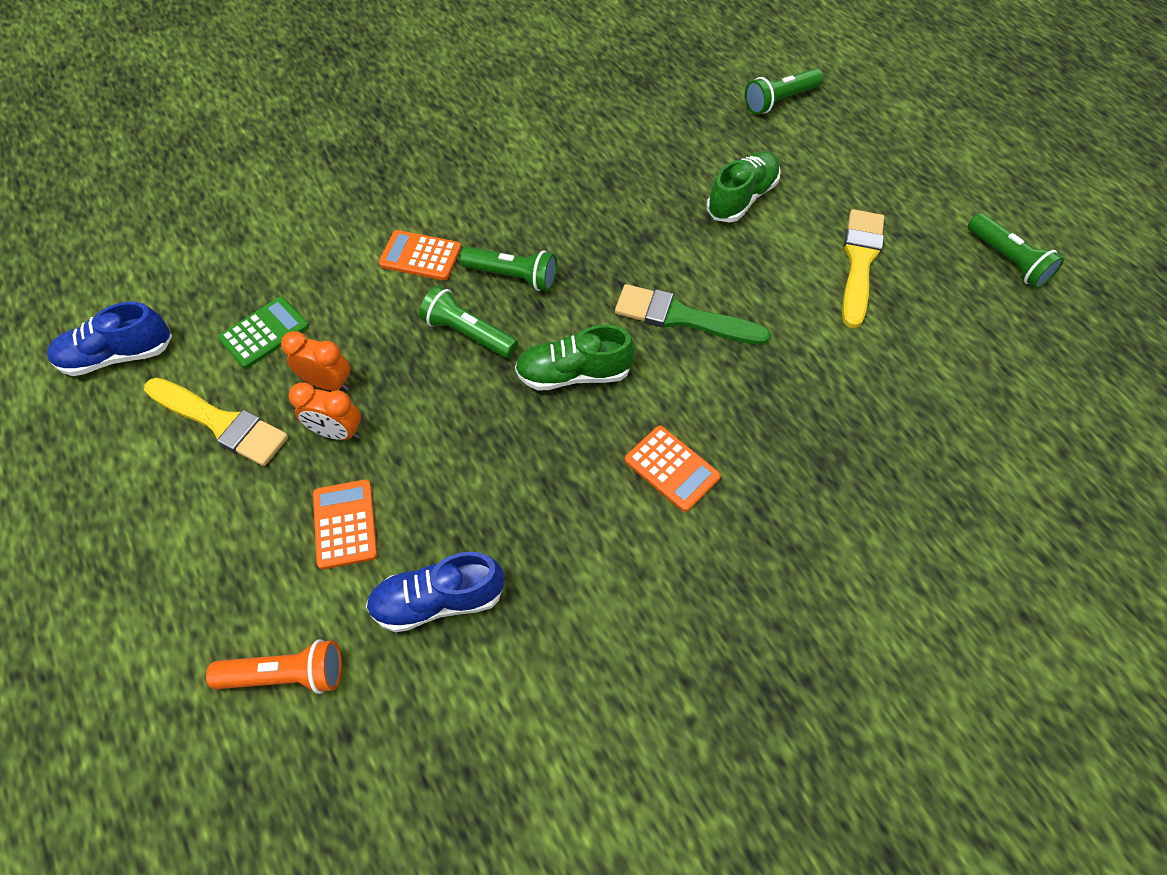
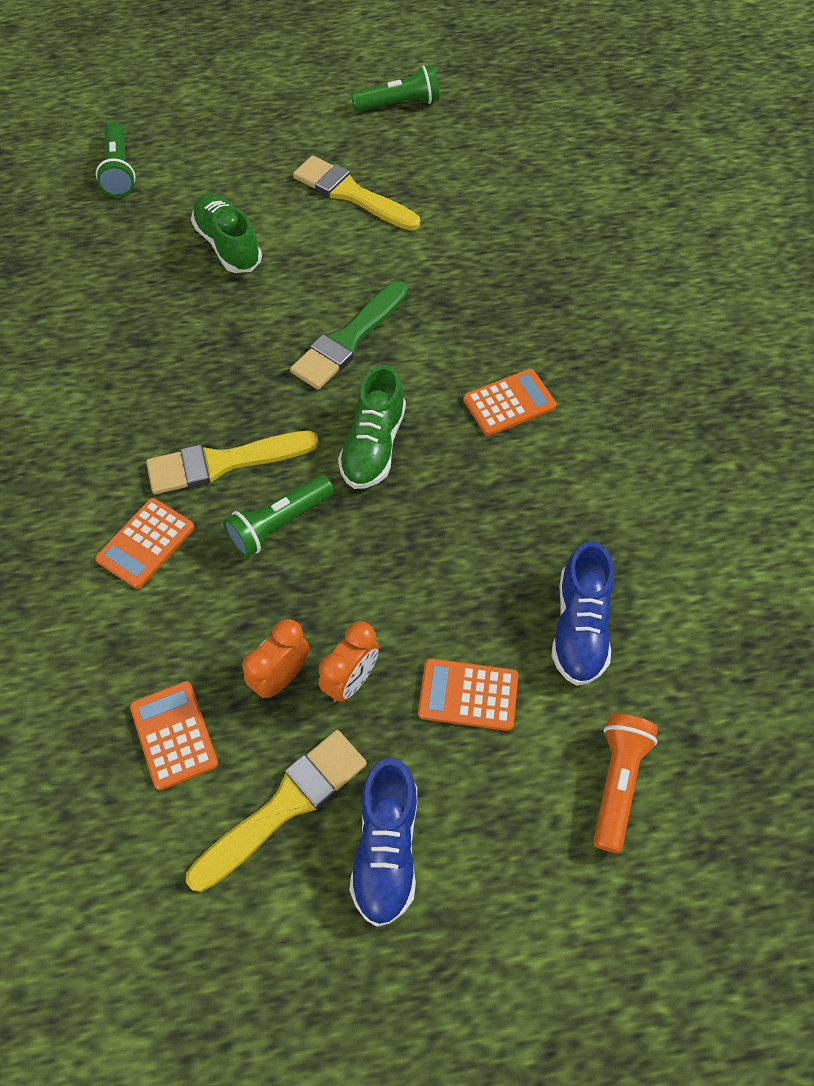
camera: 70 degrees left, 0 degrees up
blue shoe [47,302,172,376] -> blue shoe moved to [349,757,417,927]
green calculator [218,297,309,369] -> orange calculator [130,681,218,790]
green flashlight [460,247,557,291] -> yellow brush [146,431,319,494]

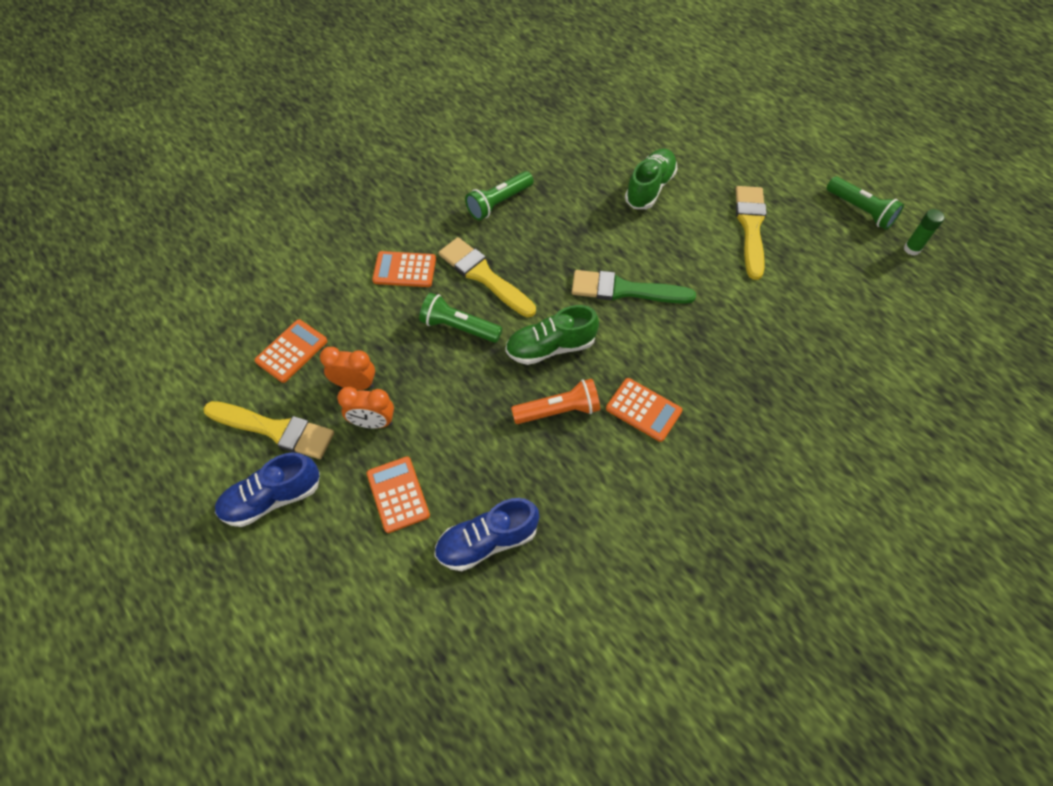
camera: 60 degrees right, 0 degrees up
green flashlight [96,122,136,197] -> green flashlight moved to [465,171,534,220]
orange flashlight [593,714,658,853] -> orange flashlight moved to [511,379,600,424]
none -> green glue stick [904,209,945,256]

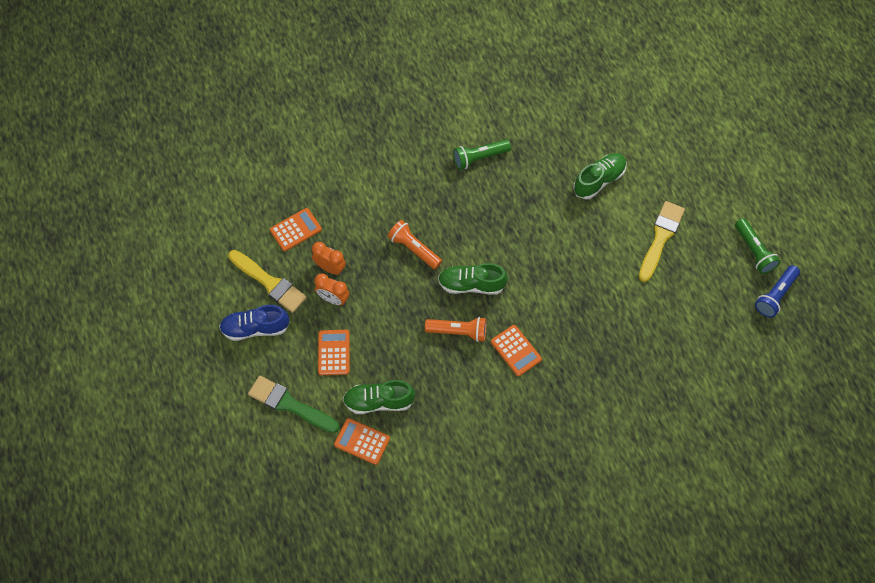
camera: 20 degrees right, 5 degrees up
orange calculator [372,251,436,287] -> orange calculator moved to [334,418,390,465]
green flashlight [419,293,502,343] -> orange flashlight [388,220,442,269]
blue shoe [434,498,539,571] -> green shoe [343,380,415,414]
yellow brush [439,237,536,317] -> none
green brush [572,270,696,304] -> green brush moved to [248,376,339,433]
green glue stick [904,209,945,256] -> blue flashlight [755,265,800,318]

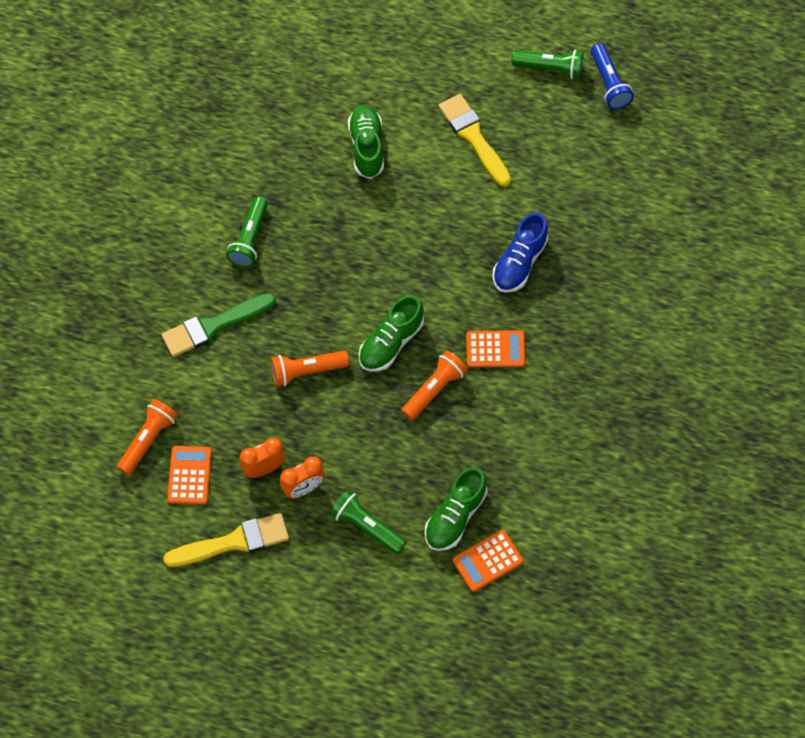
camera: 55 degrees left, 0 degrees up
blue shoe [219,305,290,341] -> blue shoe moved to [493,212,548,293]
green brush [248,376,339,433] -> green brush moved to [162,293,276,357]
orange calculator [318,330,350,375] -> green flashlight [330,490,406,554]
none -> orange flashlight [117,399,178,475]

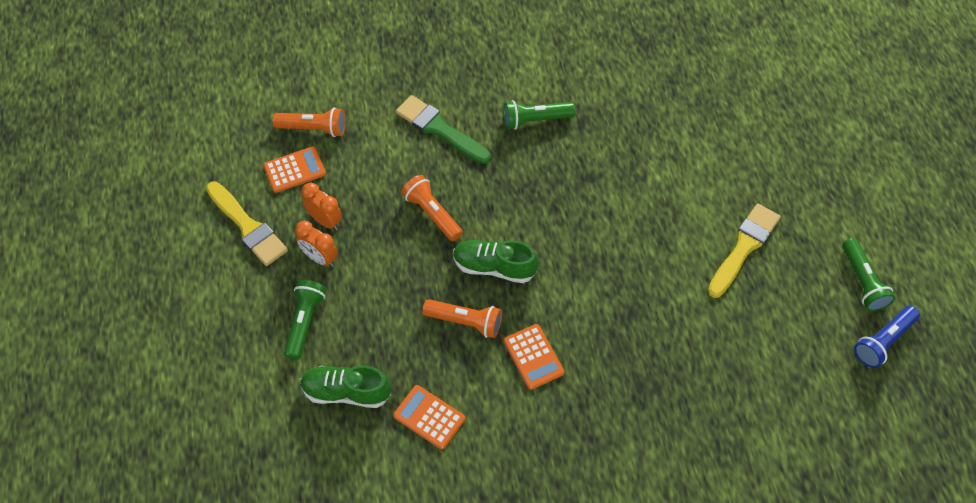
camera: 65 degrees right, 5 degrees down
green shoe [348,105,384,179] -> none
orange calculator [453,530,524,592] -> orange calculator moved to [393,385,465,449]
blue shoe [493,212,548,293] -> none

